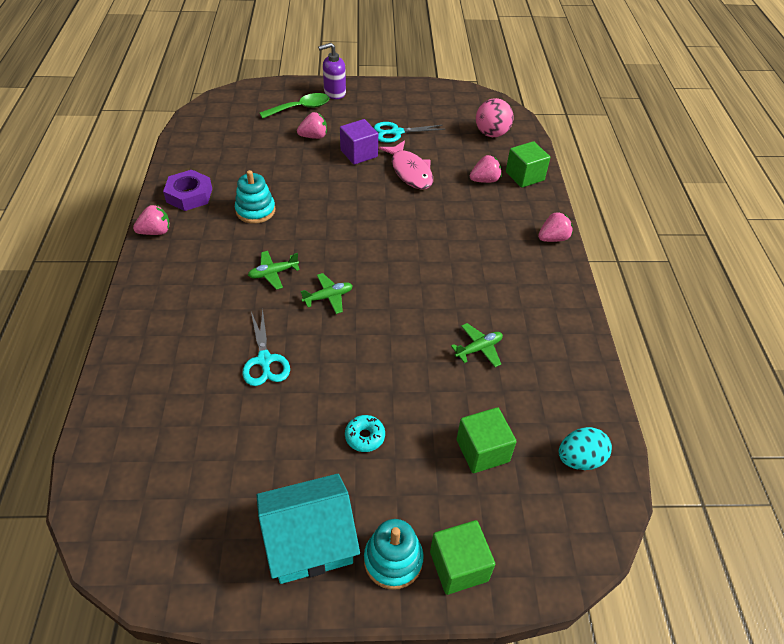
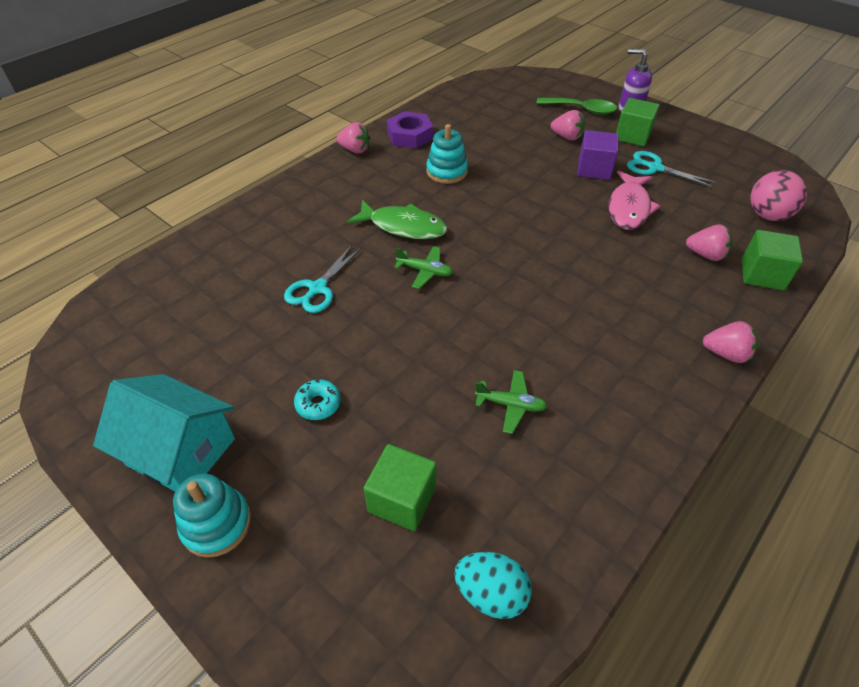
camera: 45 degrees right, 0 degrees up
green plane [248,251,300,290] -> green fish [347,200,447,239]
green cube [430,520,495,595] -> green cube moved to [616,98,659,146]

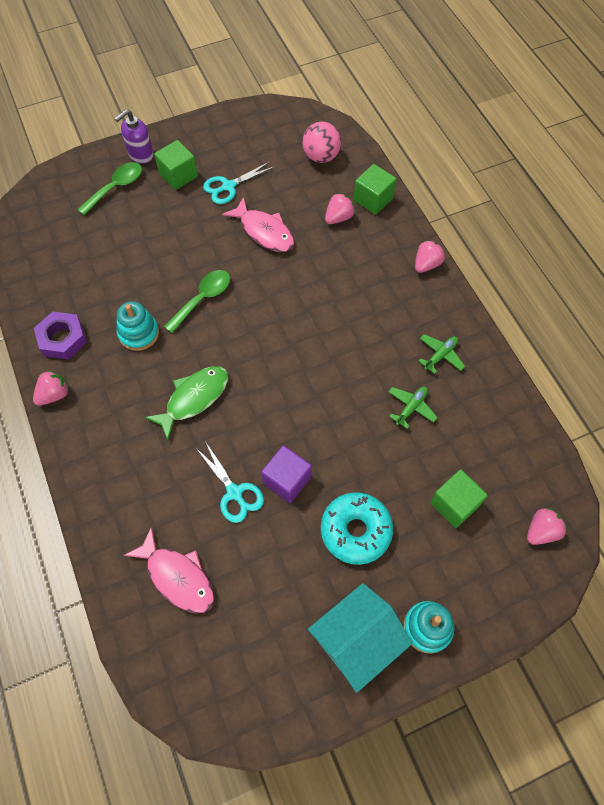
camera: 65 degrees left, 15 degrees up
turquoise donut [294,379,341,420] -> turquoise donut [321,492,393,565], size x1.99
green plane [394,246,453,289] -> green plane moved to [418,334,465,374]
turquoise egg [454,552,532,619] -> none
pink strawberry [551,110,585,141] -> pink strawberry moved to [527,508,567,545]
purple cube [577,130,619,180] -> purple cube moved to [261,445,312,503]
none -> pink fish [124,527,214,614]
none -> green spoon [164,270,230,333]

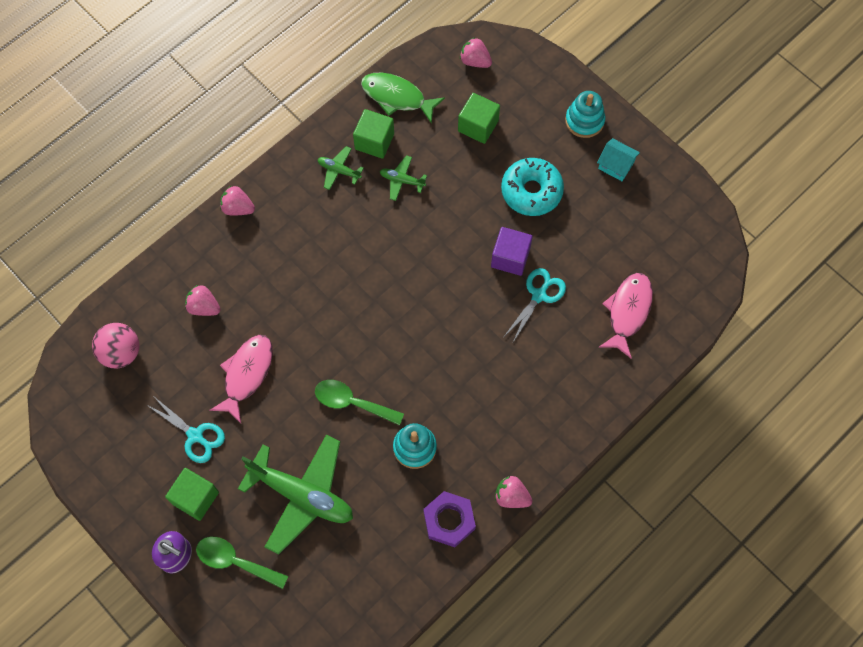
camera: 110 degrees left, 5 degrees up
green fish [145,366,228,440] -> green fish moved to [361,72,445,124]
turquoise house [308,583,413,693] -> turquoise house [597,138,640,181], size x0.55
green cube [354,164,397,215] -> green cube moved to [353,109,394,159]
none -> green plane [238,435,353,555]

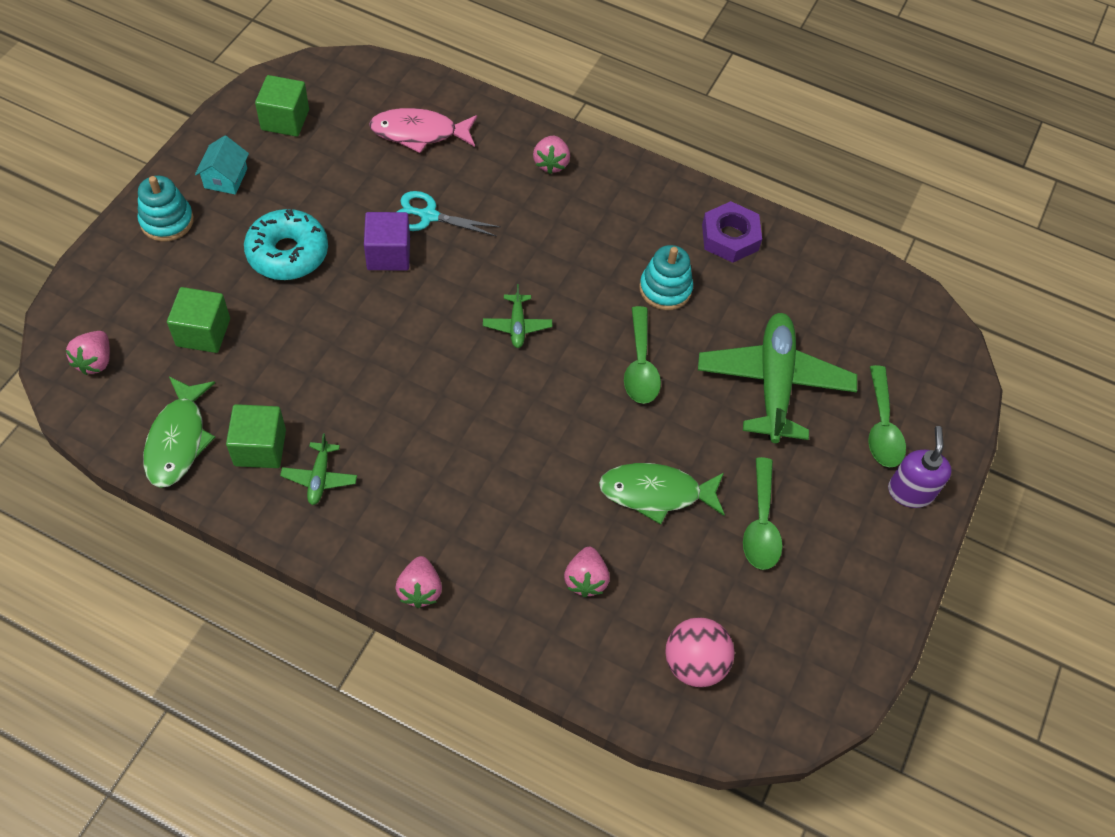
camera: 115 degrees left, 10 degrees down
turquoise scissors [147,397,225,463] -> green spoon [743,457,783,570]
green cube [165,468,219,521] -> green cube moved to [255,75,309,137]
pink fish [210,335,273,423] -> green fish [599,463,725,525]
green plane [380,155,427,201] -> green plane moved to [483,284,552,348]
pink strawberry [495,476,533,508] -> pink strawberry moved to [533,136,570,174]

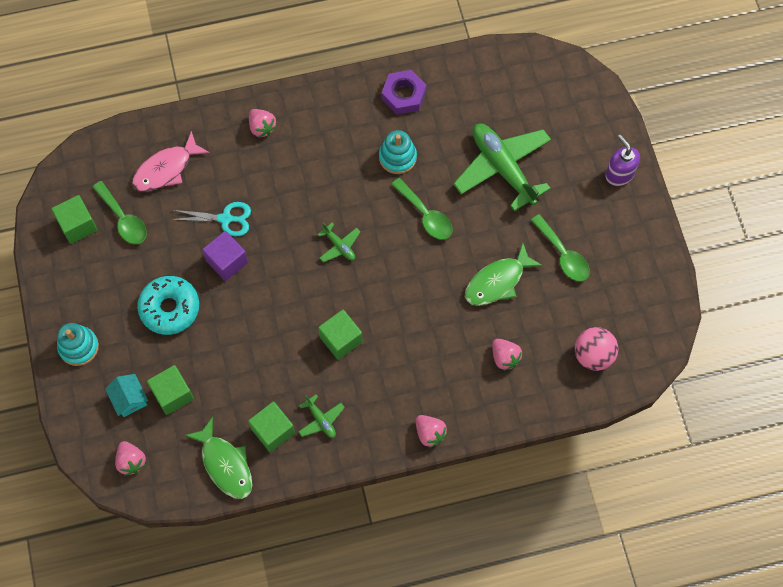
camera: 35 degrees left, 10 degrees up
turquoise house [195,135,249,194] -> turquoise house moved to [105,374,148,417]
turquoise scissors [397,191,500,237] -> turquoise scissors turned 150 degrees counterclockwise [171,202,251,236]
green spoon [868,365,906,468] -> green spoon moved to [92,181,147,244]
none -> green cube [318,310,363,360]

